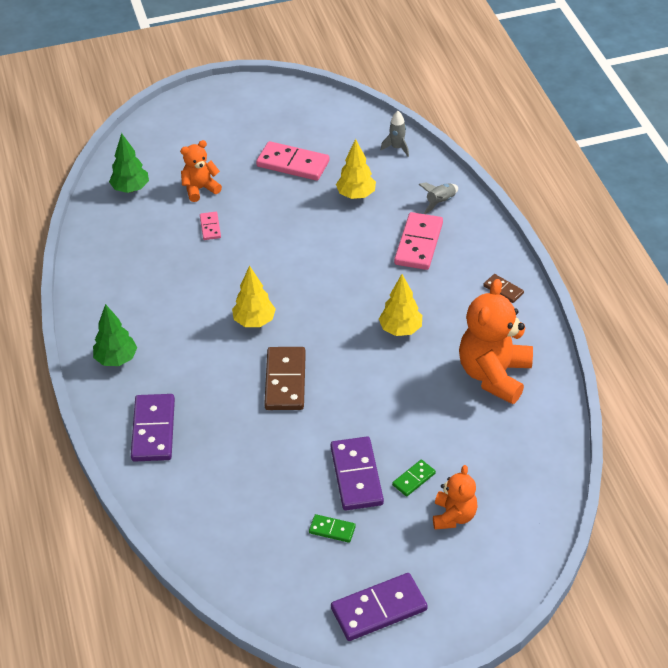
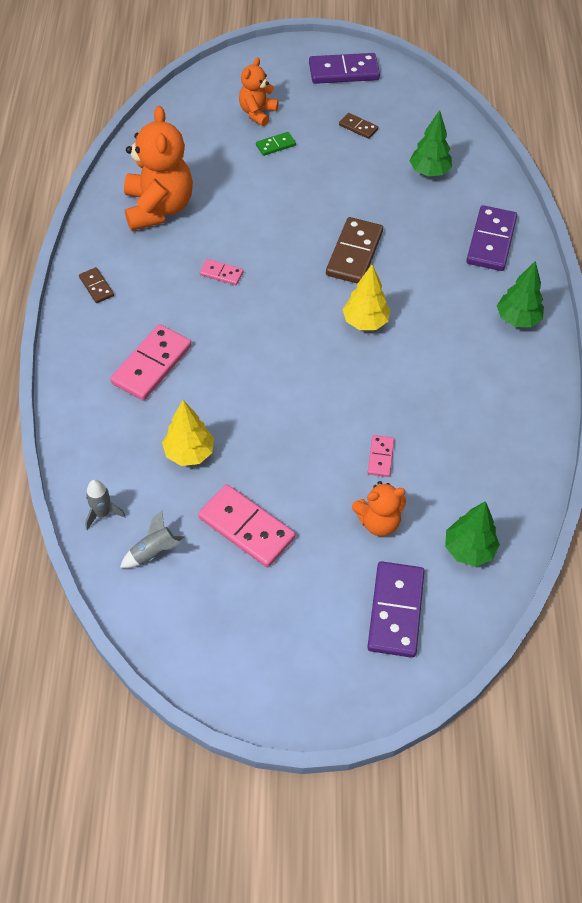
camera: 165 degrees left, 10 degrees up
green domino [309,514,356,543] -> brown domino [339,113,378,139]
purple domino [331,437,384,510] -> purple domino moved to [367,561,424,658]
yellow tree [379,274,422,336] -> pink domino [200,259,244,285]
grey rocket [419,182,458,214] -> grey rocket moved to [120,510,185,568]
orange teddy bear [459,279,533,404] -> orange teddy bear turned 45 degrees counterclockwise [124,106,193,231]
none -> green tree [409,110,452,176]

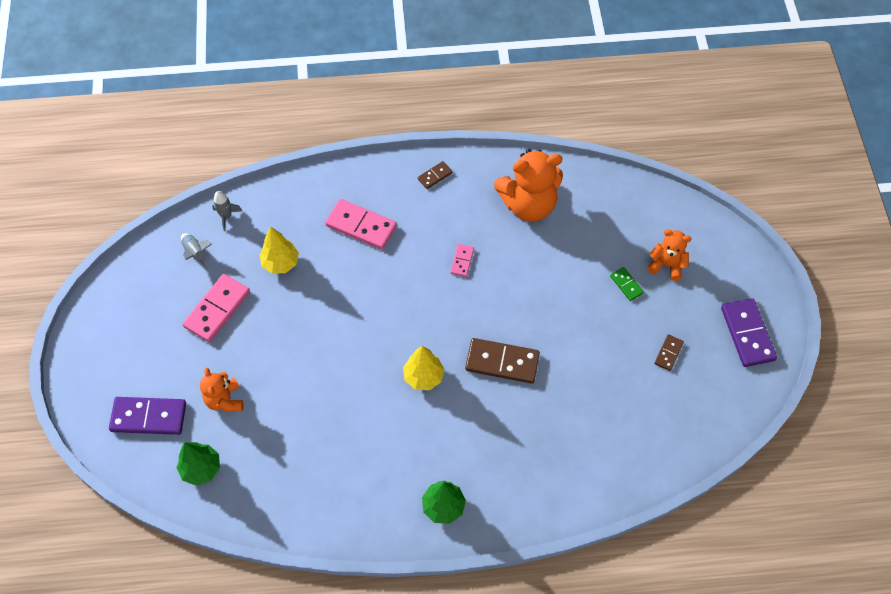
camera: 85 degrees right, 5 degrees up
pink domino [368,435,394,477] -> none
green tree [409,110,452,176] -> none
purple domino [466,205,517,271] -> none

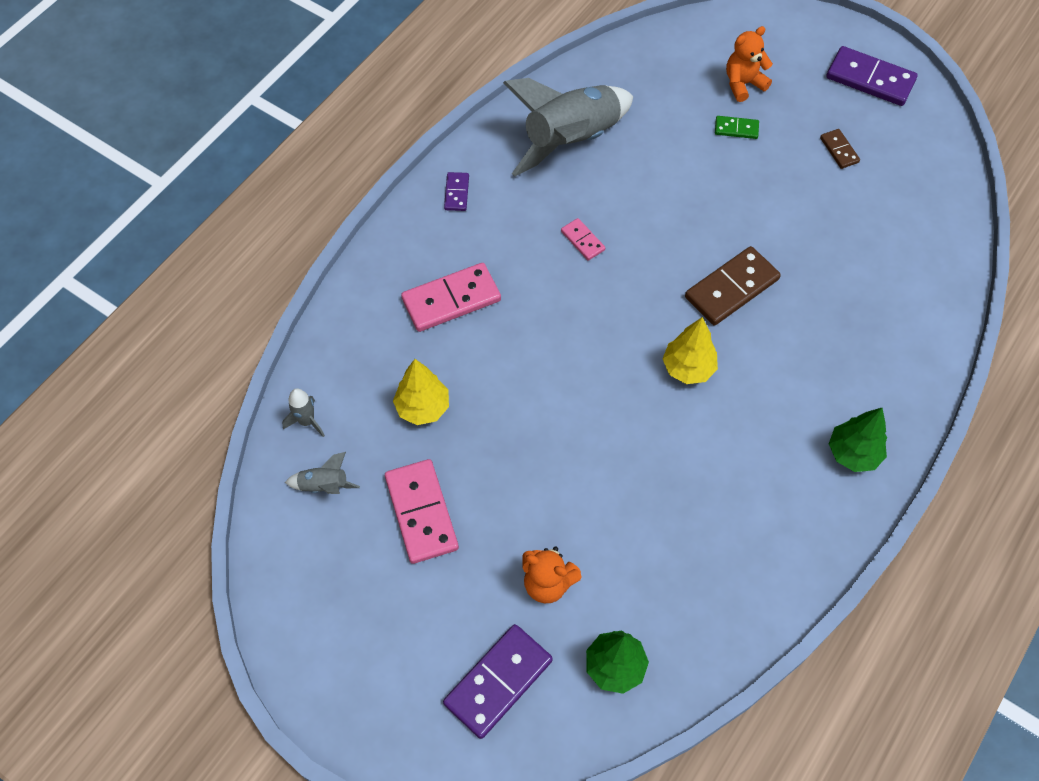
camera: 50 degrees left, 0 degrees up
brown domino [418,161,453,189] -> purple domino [444,172,469,211]
orange teddy bear [494,149,563,222] -> grey rocket [503,78,633,176]

